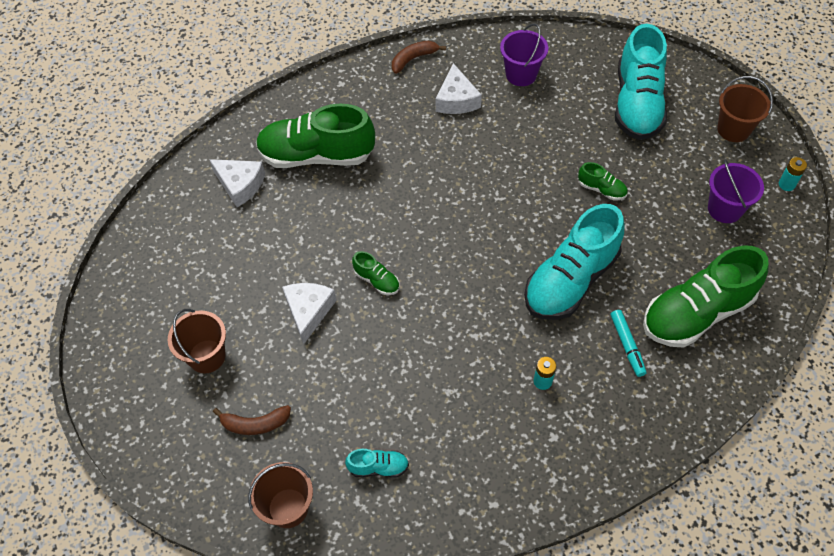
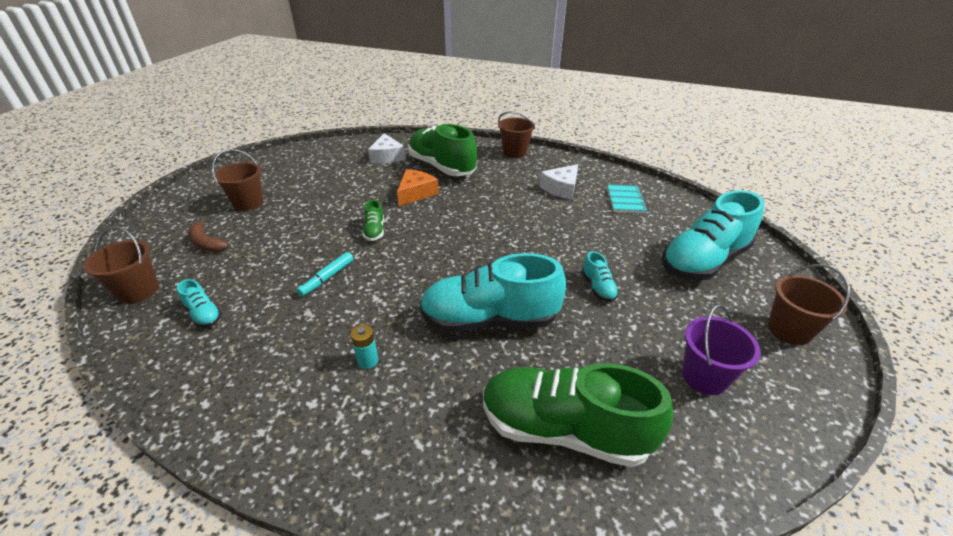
camera: 45 degrees right, 20 degrees down
white cheese [282,283,337,345] -> none
brown banana [392,41,446,74] -> none
purple bucket [500,23,548,86] -> turquoise notebook [607,184,648,213]
green shoe [578,162,628,200] -> turquoise shoe [582,251,619,302]
turquoise marker [611,310,646,377] -> turquoise marker moved to [296,252,353,296]
turquoise battery [779,157,807,191] -> none
none -> orange cheese [397,169,439,206]
none -> brown bucket [498,111,535,158]

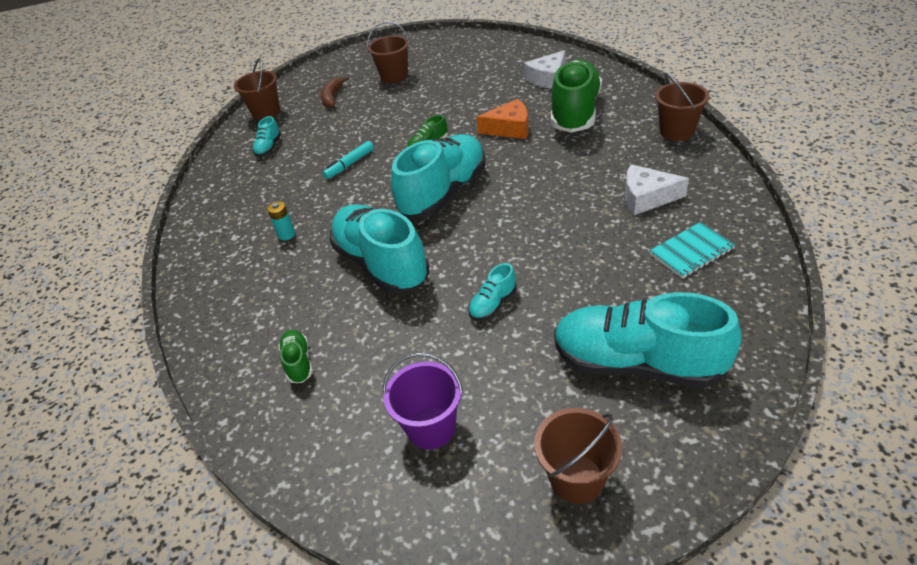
camera: 60 degrees right, 5 degrees up
turquoise marker [296,252,353,296] -> turquoise marker turned 45 degrees counterclockwise [323,141,374,179]
green shoe [483,363,674,467] -> green shoe [278,330,313,383], size x0.43
none -> turquoise shoe [391,134,486,218]

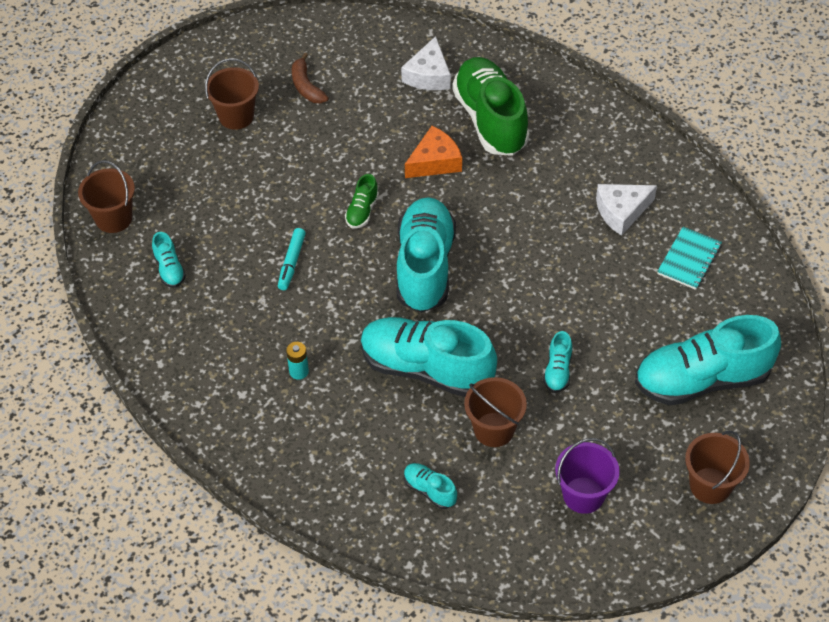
camera: 35 degrees left, 10 degrees up
green shoe [278,330,313,383] -> turquoise shoe [404,463,457,509]
brown banana [320,76,349,108] -> brown banana moved to [292,53,329,103]
brown bucket [655,73,710,141] -> brown bucket moved to [464,377,527,447]

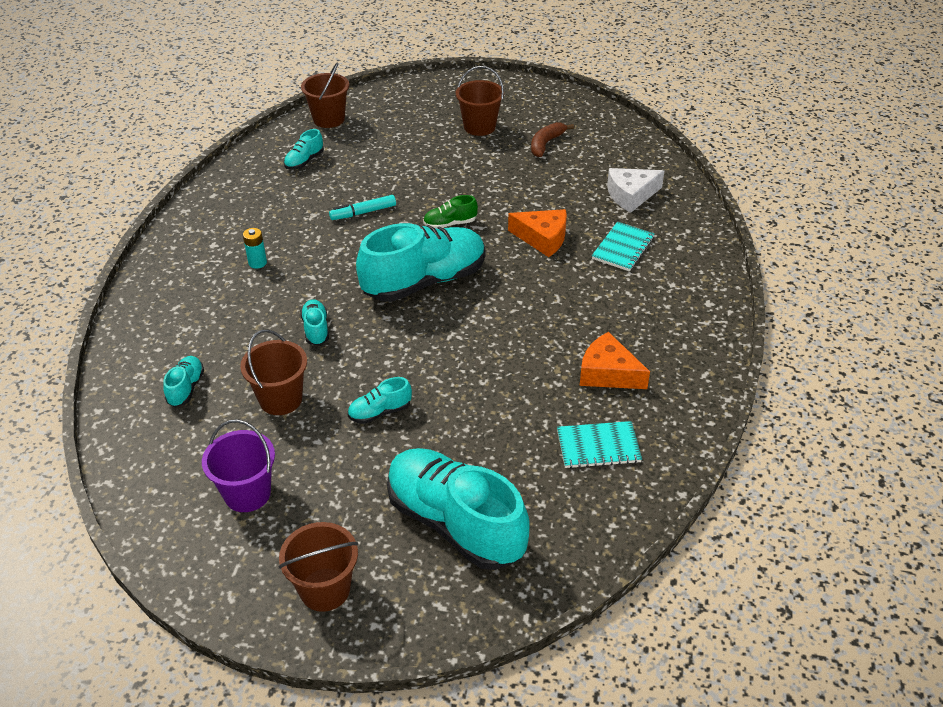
camera: 55 degrees right, 10 degrees down
turquoise shoe [361,317,497,397] -> turquoise shoe [300,299,329,345], size x0.43
green shoe [452,57,529,156] -> turquoise notebook [592,222,655,271]
white cheese [596,184,657,236] -> orange cheese [580,332,650,389]

